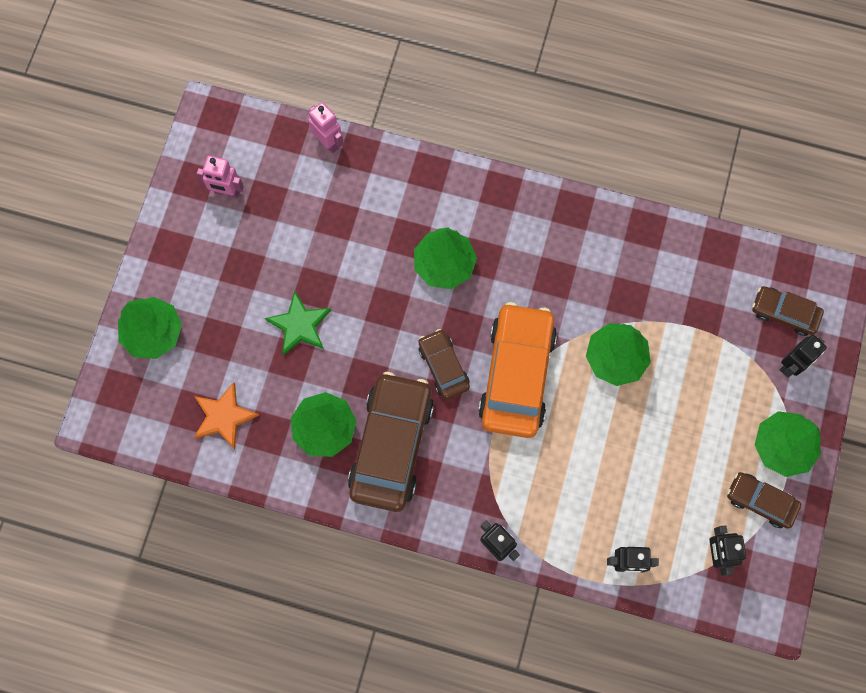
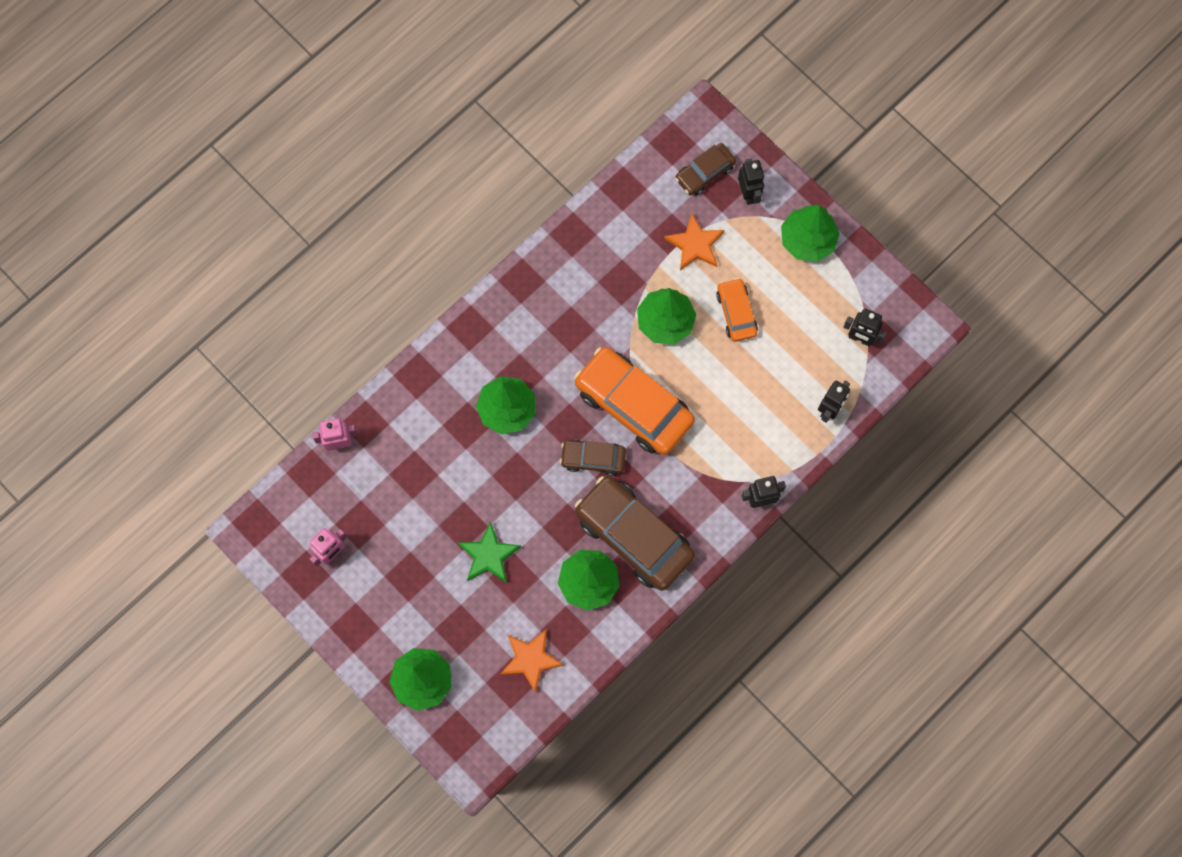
camera: 60 degrees left, 0 degrees up
brown car [727,472,801,529] -> none
none -> orange star [664,214,724,271]
none -> orange car [716,278,758,342]

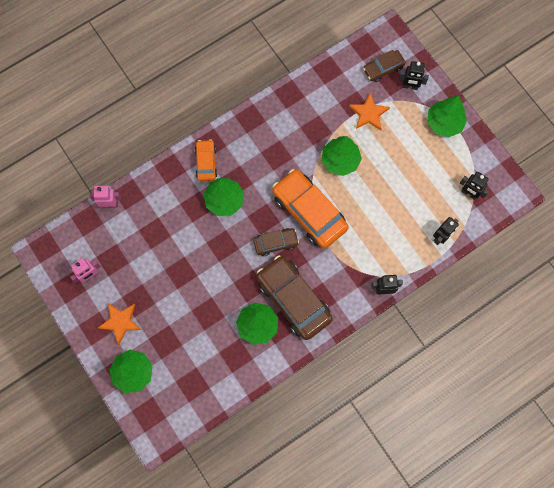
camera: 10 degrees right, 0 degrees up
green star [458,522,521,583] -> none
orange star [500,629,564,693] -> orange star moved to [98,303,141,345]
brown car [560,439,626,476] -> brown car turned 150 degrees clockwise [253,228,299,256]
orange car [716,278,758,342] -> orange car moved to [195,139,217,181]
black robot [738,158,764,205] -> black robot turned 105 degrees clockwise [399,61,429,90]

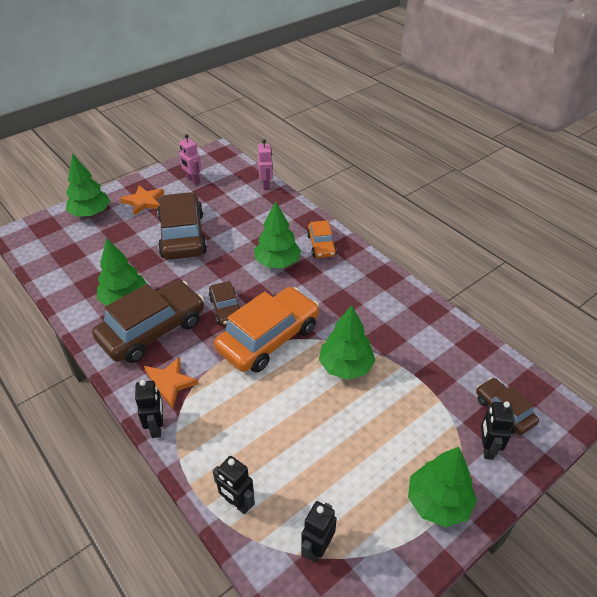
camera: 85 degrees right, 30 degrees down
orange car [195,139,217,181] -> orange car turned 90 degrees clockwise [307,220,337,258]
orange star [349,93,390,130] -> orange star moved to [144,357,198,409]
none -> brown car [157,192,207,260]

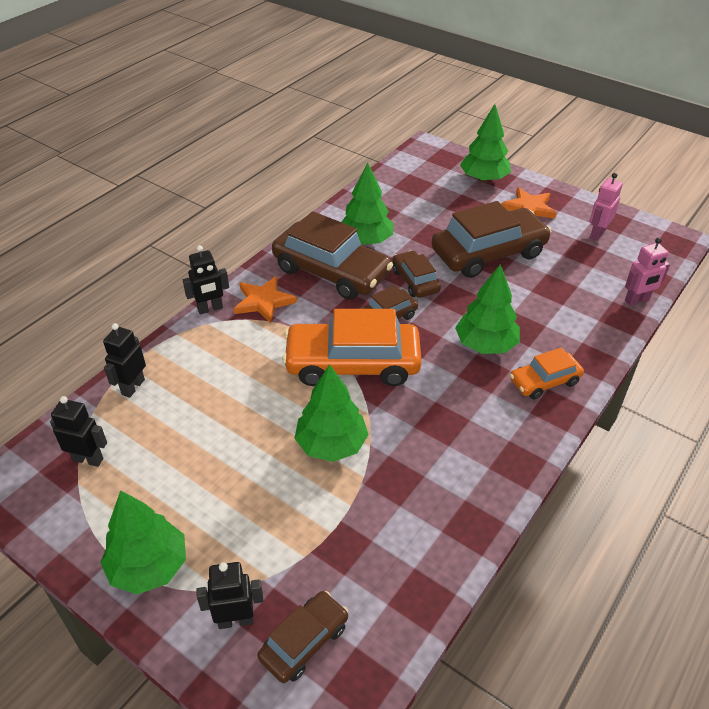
camera: 75 degrees right, 0 degrees up
orange car [214,287,319,373] -> orange car turned 150 degrees clockwise [282,309,422,386]
none -> brown car [392,250,441,298]

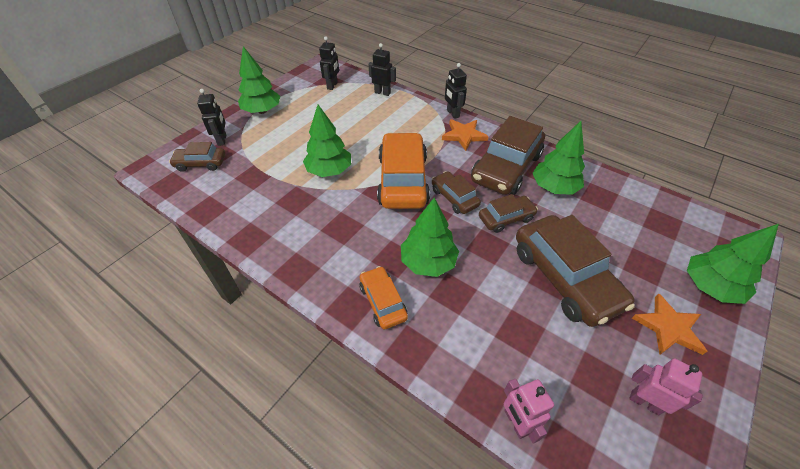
camera: 90 degrees right, 5 degrees up
brown car [257,591,348,683] -> brown car turned 135 degrees clockwise [169,142,225,172]

